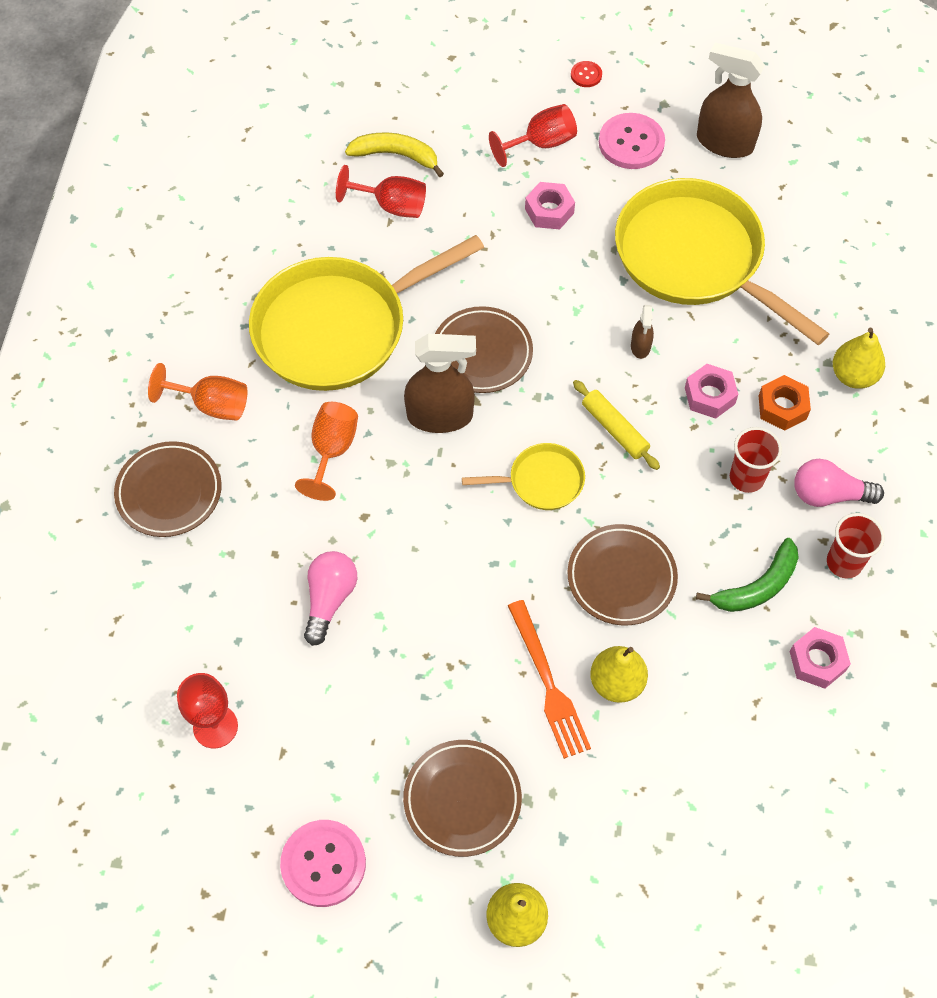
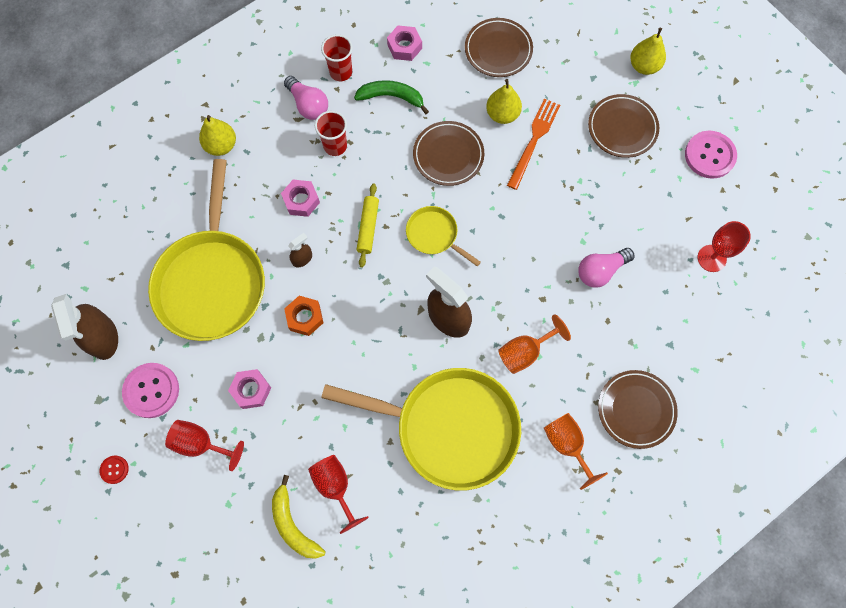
camera: 135 degrees left, 10 degrees up
brown plate [435,306,533,393] -> brown plate moved to [465,18,533,77]
orange nut [759,375,811,431] -> orange nut moved to [284,296,324,336]

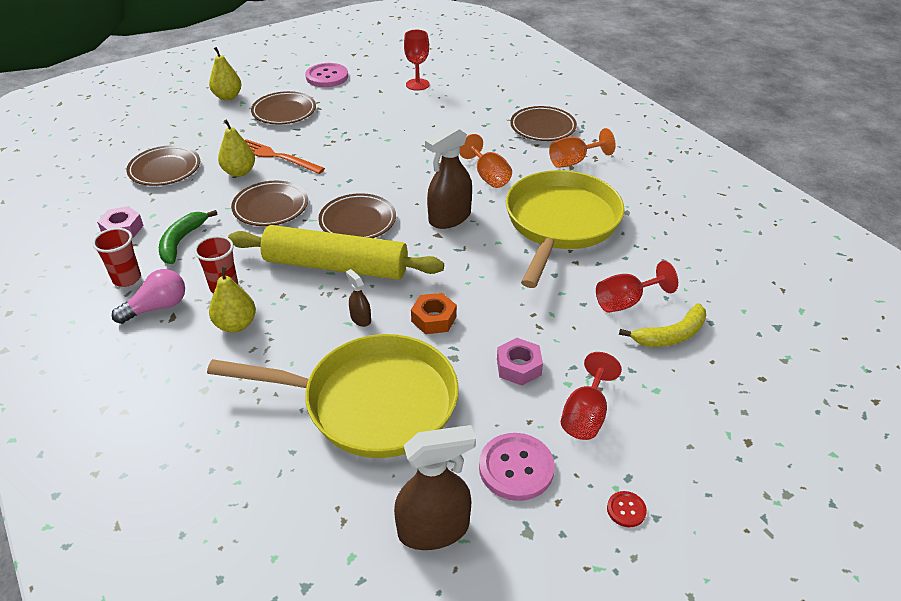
camera: 85 degrees left, 30 degrees down
yellow pear [199,115,236,156] -> yellow pear moved to [209,266,256,333]
pink nut [281,180,320,217] -> none
yellow rolling pin [357,184,379,268] -> yellow rolling pin [228,225,444,280], size x2.19
yellow pan [406,206,481,267] -> brown plate [318,193,396,238]
pink light bulb [578,248,634,288] -> none

